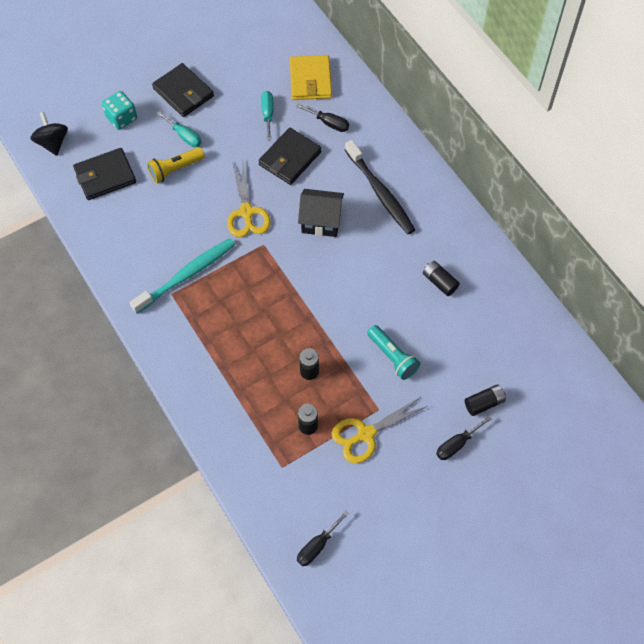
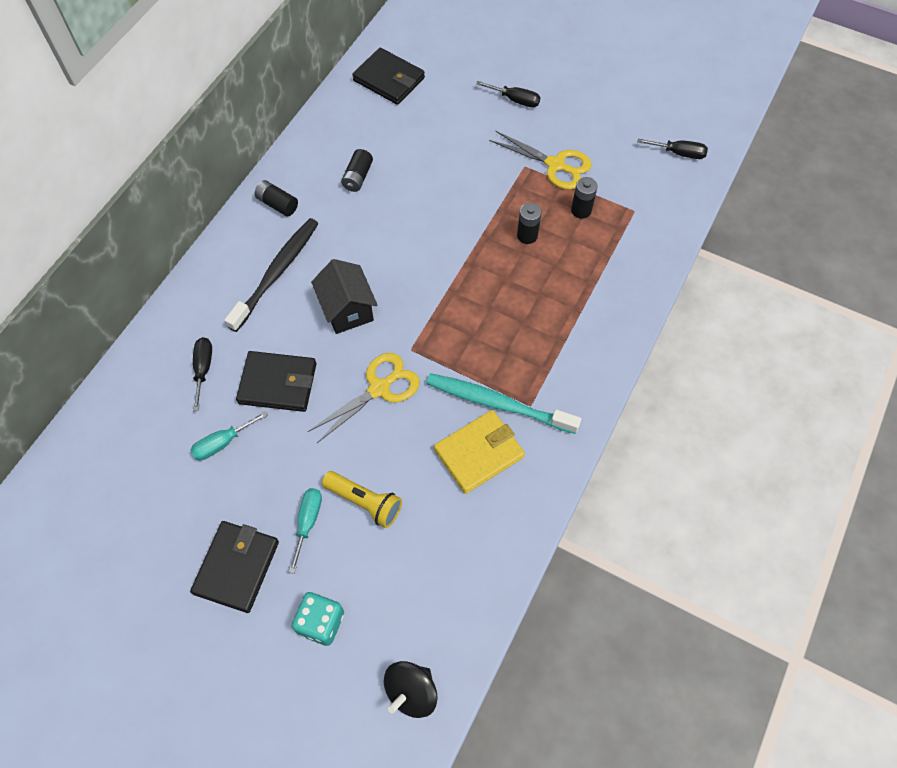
camera: 120 degrees left, 0 degrees up
black wallet [73,148,136,200] -> black wallet moved to [352,48,425,105]
yellow wallet [290,55,332,100] -> yellow wallet moved to [434,410,525,494]
turquoise flashlight [367,325,420,380] -> none
black battery [465,384,506,416] -> black battery moved to [254,180,298,216]

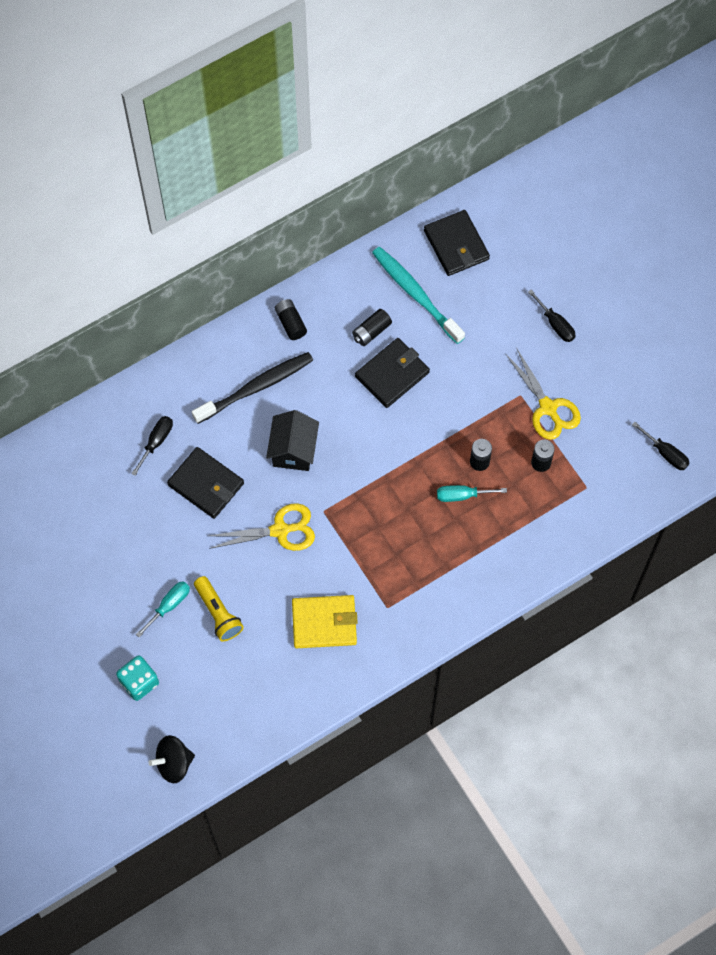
camera: 30 degrees right, 5 degrees up
turquoise screwdriver [190,411,268,460] -> turquoise screwdriver moved to [437,485,507,502]
black wallet [190,521,279,613] -> black wallet moved to [355,338,430,408]
turquoise toothbrush [426,373,581,434] -> turquoise toothbrush moved to [372,247,465,344]

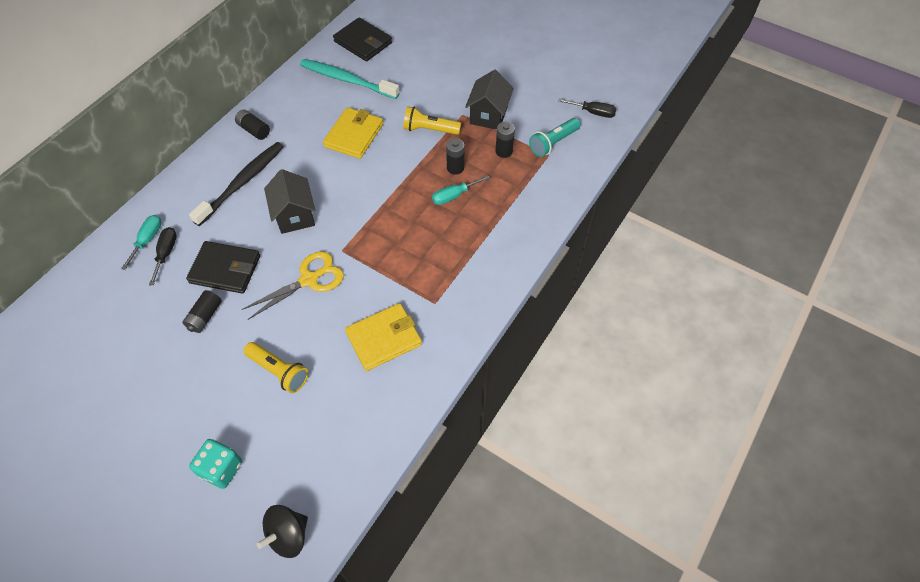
camera: 25 degrees left, 10 degrees down
turquoise screwdriver [136,581,190,637] -> turquoise screwdriver moved to [121,215,162,270]
black battery [352,309,392,346] -> black battery moved to [182,290,222,333]
black wallet [355,338,430,408] -> yellow wallet [323,107,383,159]
yellow scissors [506,349,581,440] -> black house [465,70,514,130]
black screwdriver [528,290,575,342] -> none
none -> yellow flashlight [403,106,461,135]
none -> turquoise flashlight [529,118,580,157]

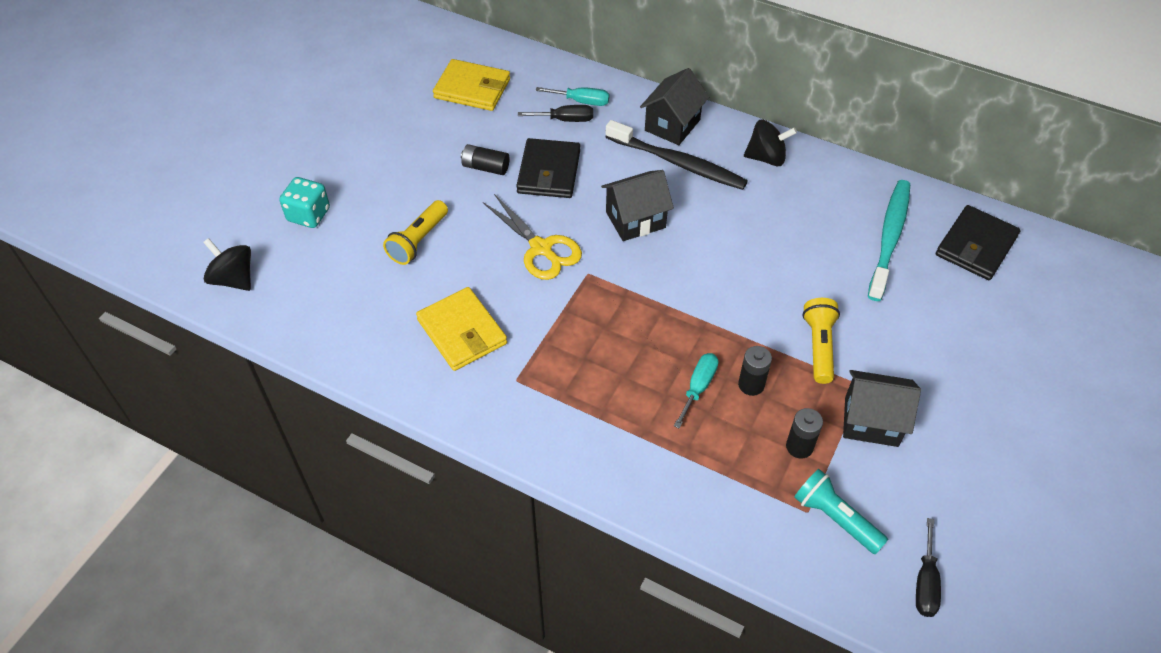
camera: 85 degrees right, 5 degrees down
black battery [235,110,270,140] -> black spinning top [744,120,797,166]
yellow wallet [323,107,383,159] -> yellow wallet moved to [433,59,510,111]
turquoise screwdriver [432,175,490,205] -> turquoise screwdriver turned 60 degrees clockwise [674,353,719,429]
none -> black house [640,68,709,145]

